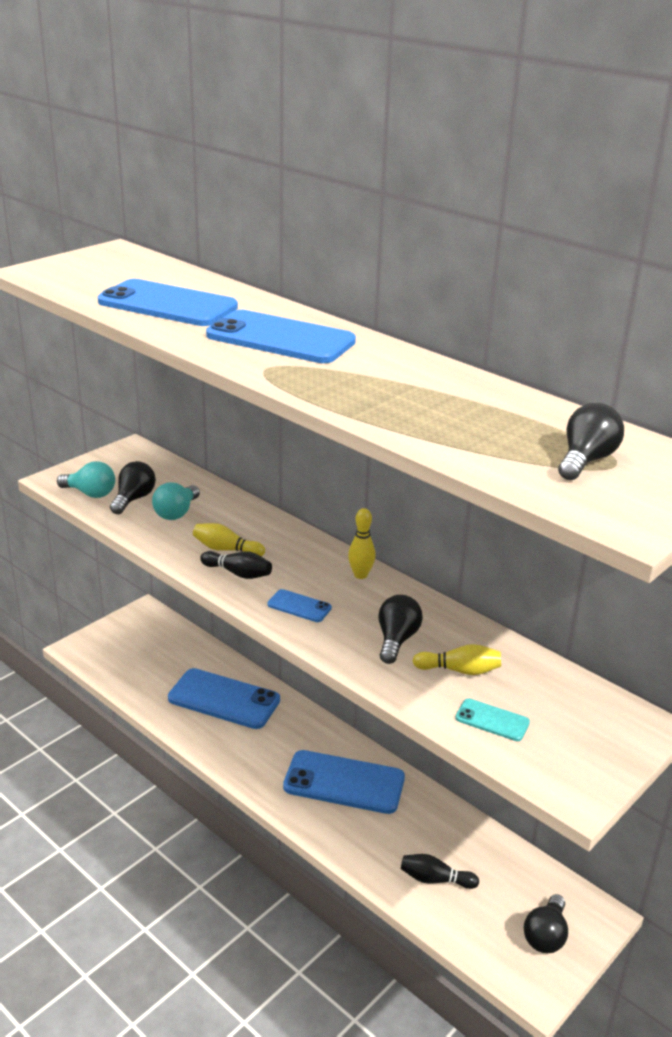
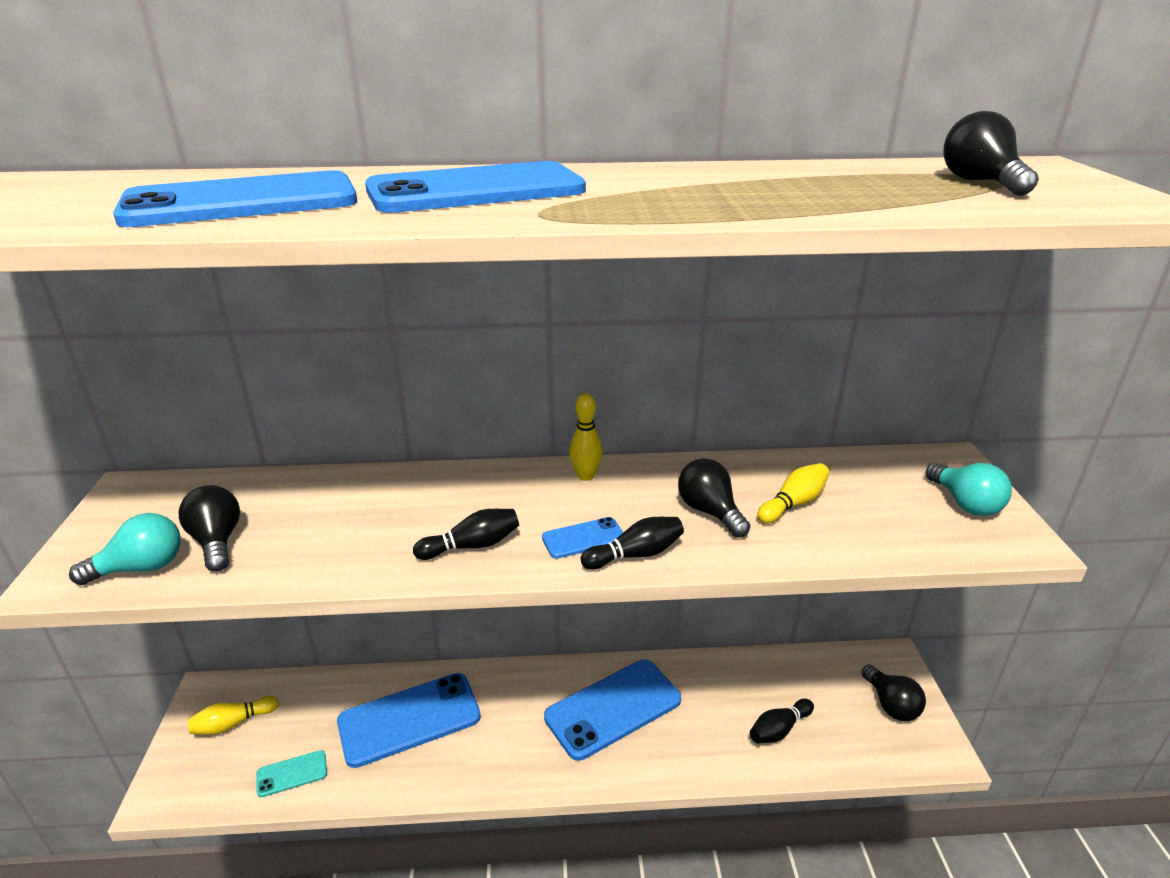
camera: 45 degrees left, 0 degrees up
turquoise light bulb [152,482,200,520] -> turquoise light bulb moved to [926,463,1012,516]
yellow bowling pin [193,523,265,556] -> yellow bowling pin moved to [187,696,279,735]
turquoise phone [455,698,530,741] -> turquoise phone moved to [257,750,327,797]
none -> black bowling pin [581,517,684,570]

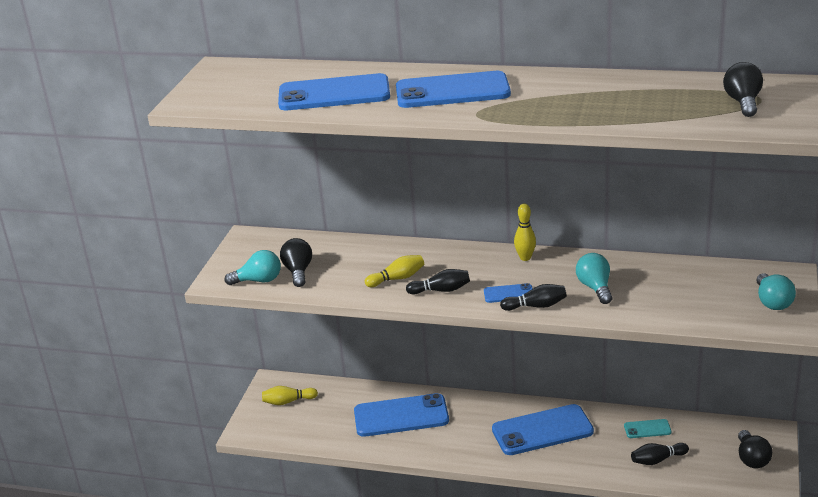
camera: 20 degrees right, 0 degrees up
turquoise phone [257,750,327,797] -> turquoise phone moved to [624,419,671,438]
black light bulb [678,458,750,537] -> turquoise light bulb [576,253,613,304]
yellow bowling pin [757,463,830,524] -> yellow bowling pin moved to [365,255,424,287]

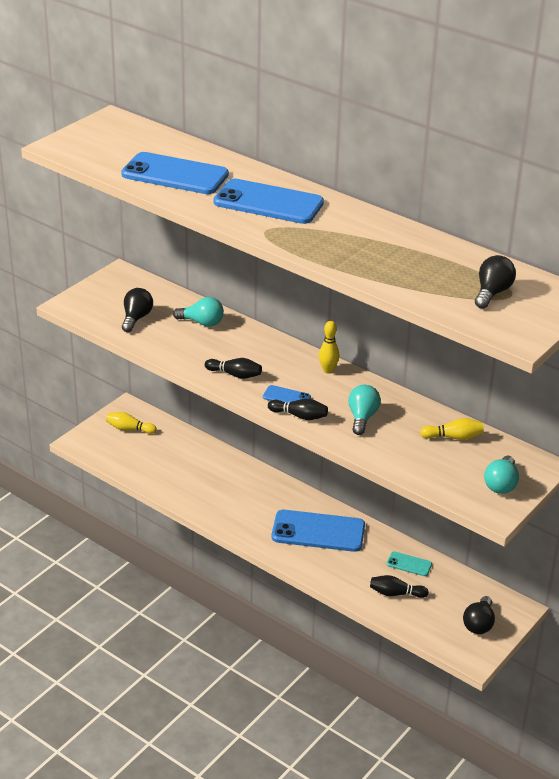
camera: 20 degrees right, 5 degrees up
turquoise light bulb [224,250,281,285] -> turquoise light bulb moved to [173,297,224,327]
blue phone [354,393,449,437] -> none
yellow bowling pin [365,255,424,287] -> yellow bowling pin moved to [420,418,484,440]

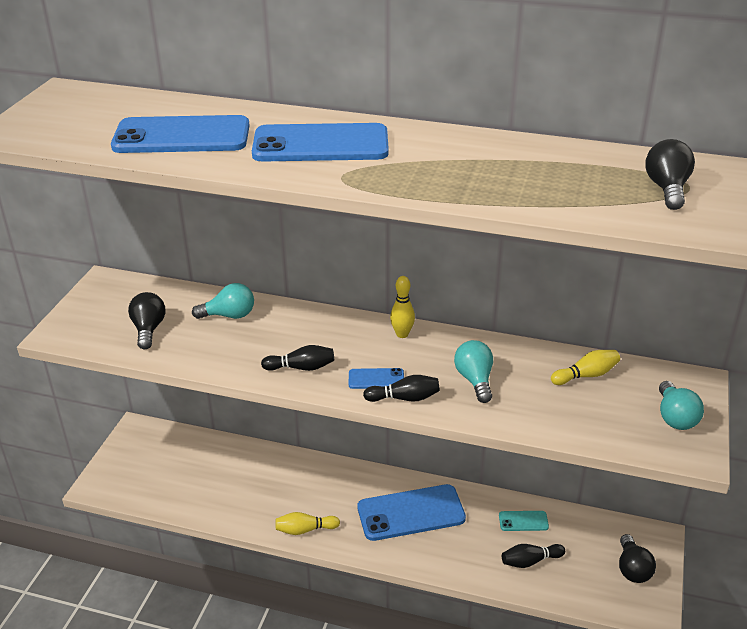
camera: 20 degrees left, 0 degrees up
yellow bowling pin [106,412,157,434] -> yellow bowling pin moved to [275,512,340,535]

